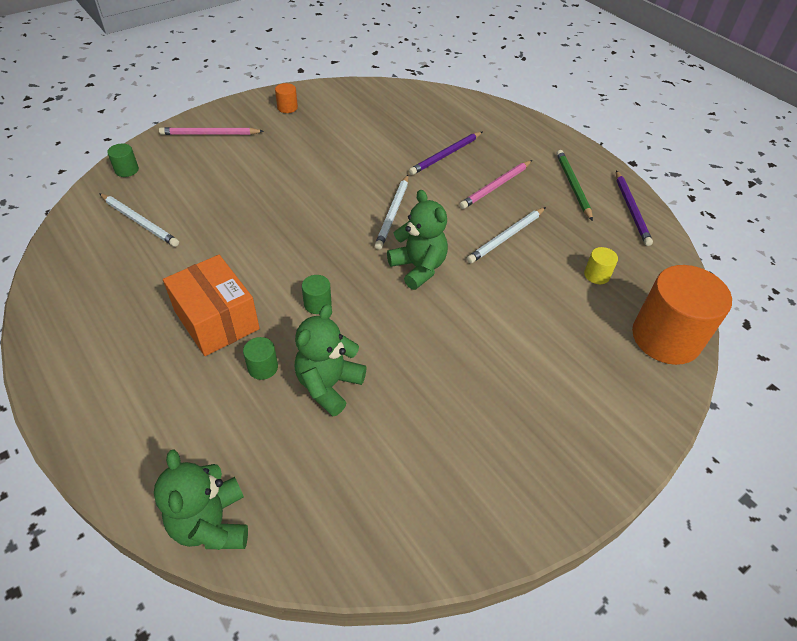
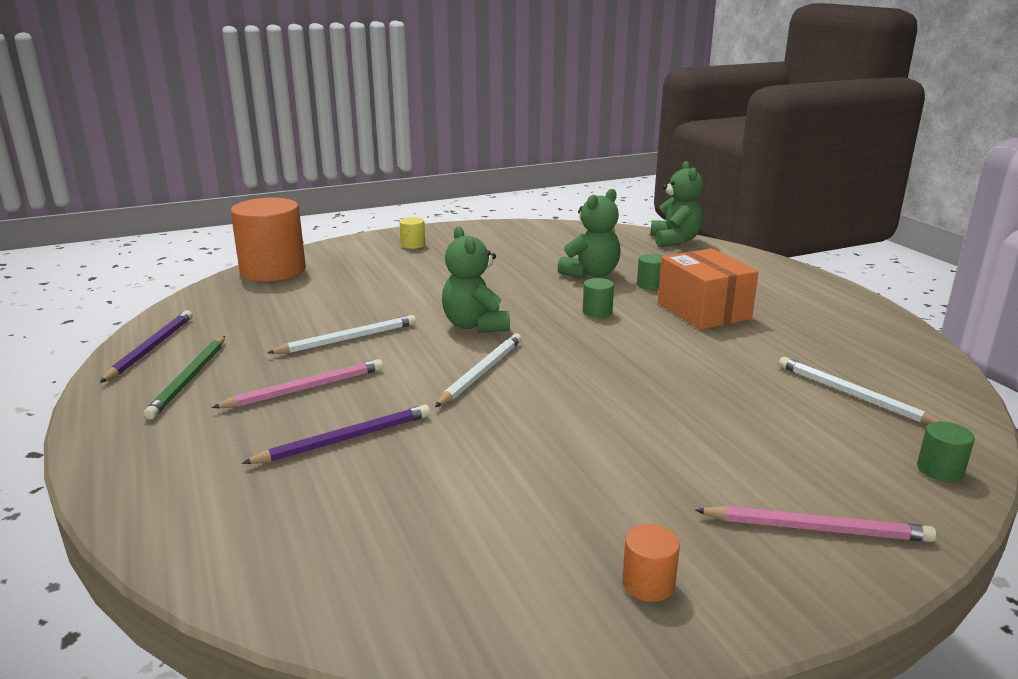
camera: 165 degrees left, 25 degrees down
yellow cylinder [584,247,618,284] -> yellow cylinder moved to [400,217,425,249]

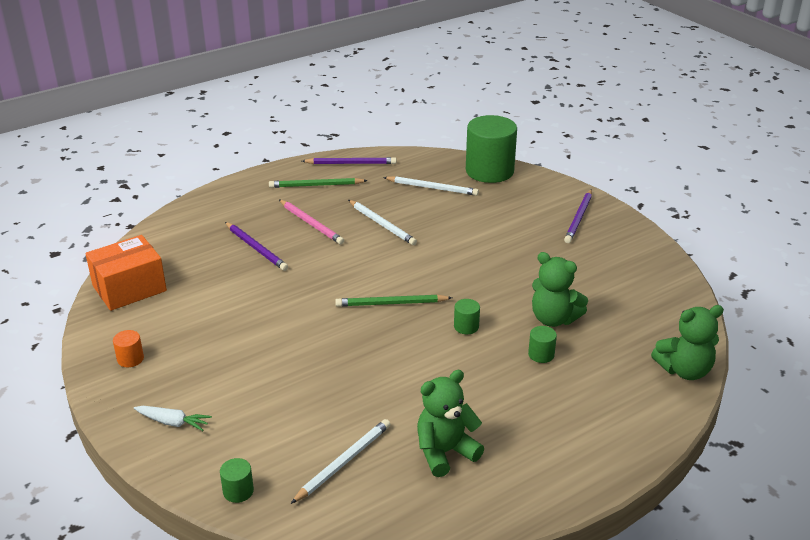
camera: 80 degrees right, 10 degrees up
orange cylinder [230,198,306,282] -> green cylinder [466,115,517,183]
yellow cylinder [400,217,425,249] -> purple pencil [564,189,592,243]
white pencil [435,334,522,407] -> white pencil moved to [383,176,479,196]
green teddy bear [442,226,510,333] -> green teddy bear moved to [417,370,484,477]
orange box [658,248,759,330] -> orange box moved to [85,235,167,311]
pink pencil [695,506,936,542] -> white carrot [134,406,212,431]
none -> green pencil [335,295,452,307]

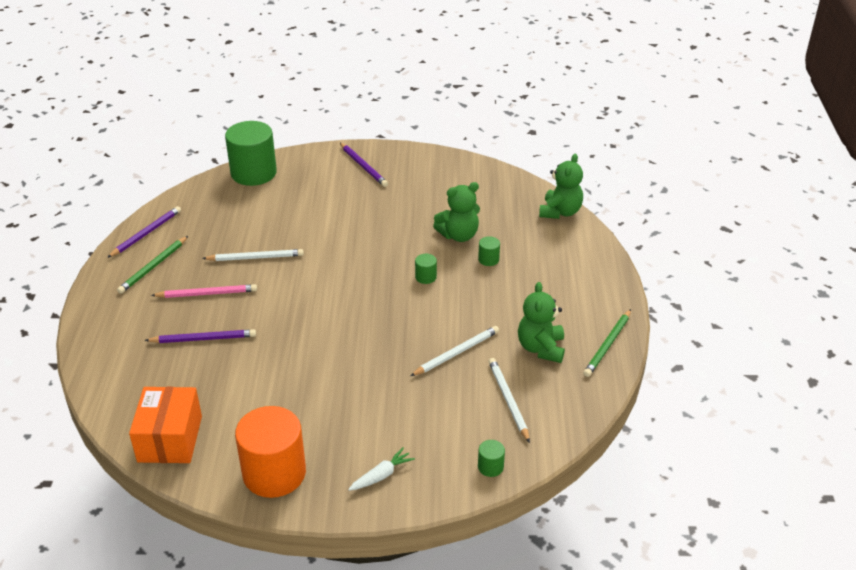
camera: 55 degrees left, 5 degrees up
orange cylinder [113,330,144,367] -> orange cylinder [235,406,306,498], size x2.42
green pencil [335,295,452,307] -> green pencil moved to [583,309,631,377]
white pencil [383,176,479,196] -> white pencil moved to [410,326,499,376]

